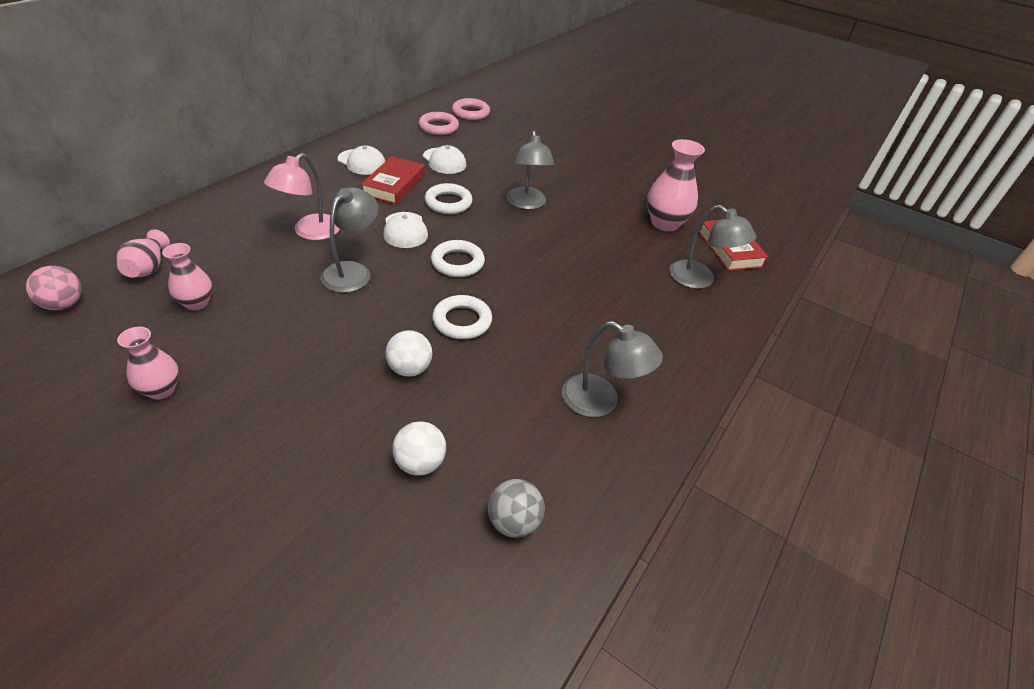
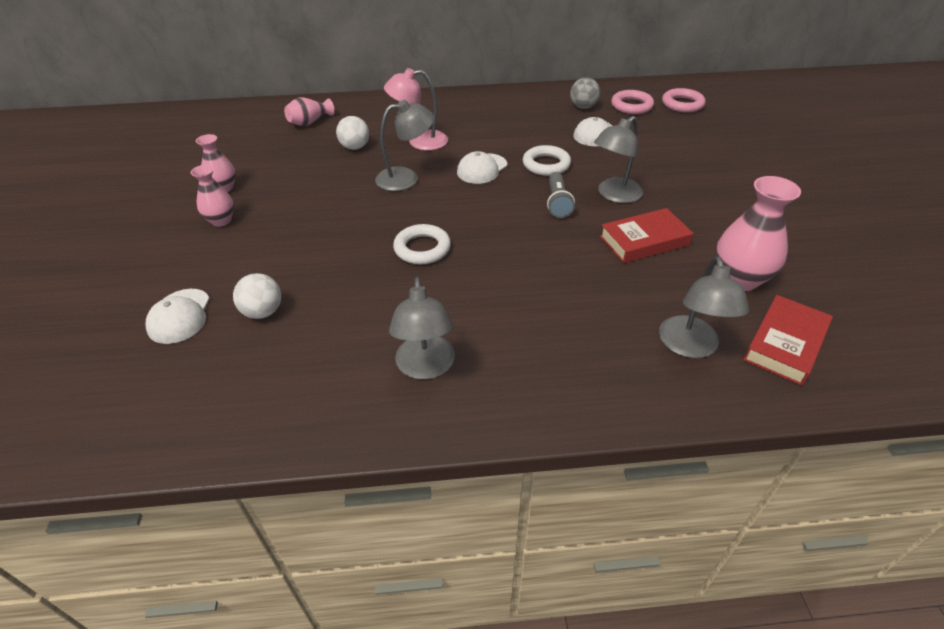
camera: 55 degrees right, 0 degrees up
pink ball [26,266,82,310] -> none
pink vase [162,243,212,310] -> pink vase moved to [191,165,234,227]
white cap [337,146,385,175] -> white cap moved to [145,289,210,344]
red book [361,156,425,205] -> red book moved to [600,208,693,263]
white ball [385,330,432,377] -> white ball moved to [336,116,369,150]
white ring [431,240,485,277] -> none
grey ball [488,479,545,538] -> grey ball moved to [570,77,600,109]
none -> grey flashlight [547,172,575,218]

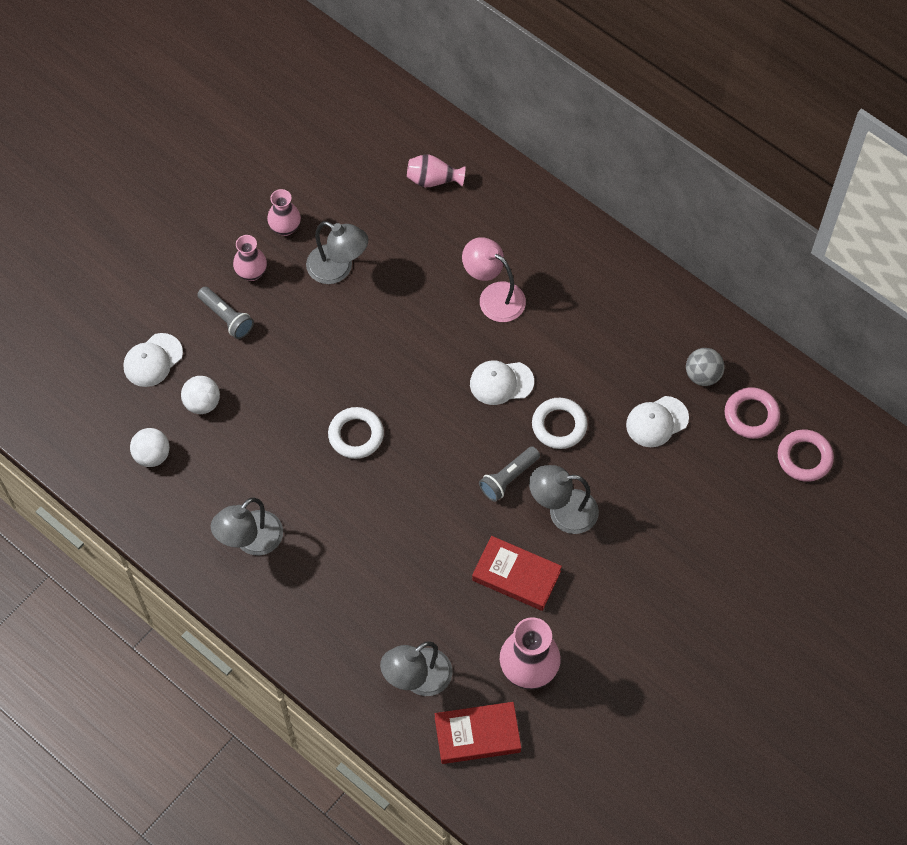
camera: 45 degrees right, 20 degrees up
white ball [336,116,369,150] -> white ball moved to [130,428,170,467]
grey lamp [375,100,434,191] -> grey lamp moved to [306,221,368,284]
none -> grey flashlight [197,287,254,339]

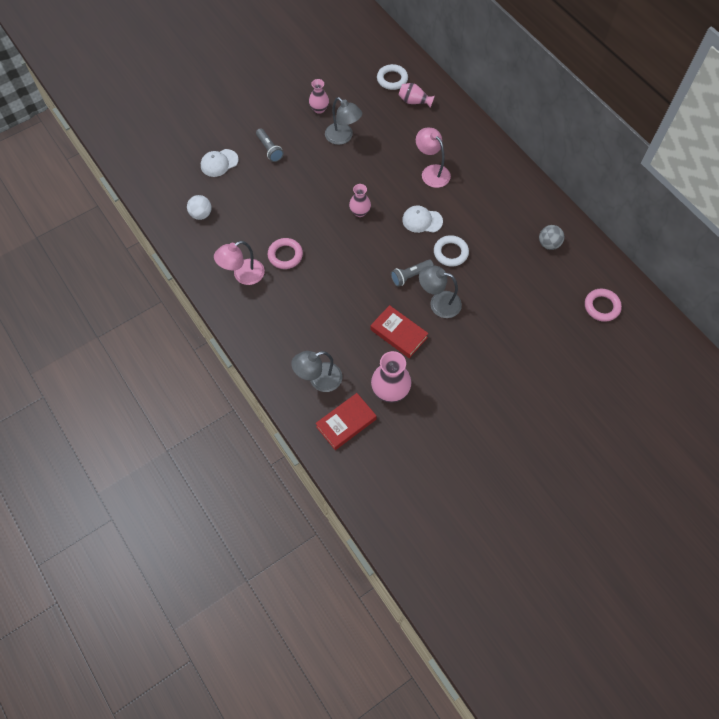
camera: 15 degrees right, 0 degrees up
white ball [181,376,220,414] -> none
grey lamp [211,498,283,555] -> pink lamp [214,241,265,285]
pink vase [233,235,267,281] -> pink vase moved to [349,184,371,217]
white ring [328,407,384,459] -> white ring moved to [377,64,408,90]
red book [435,702,521,764] -> red book turned 45 degrees counterclockwise [315,393,377,450]
white cap [626,396,689,447] -> none
pink ring [725,387,780,439] -> pink ring moved to [267,238,303,269]

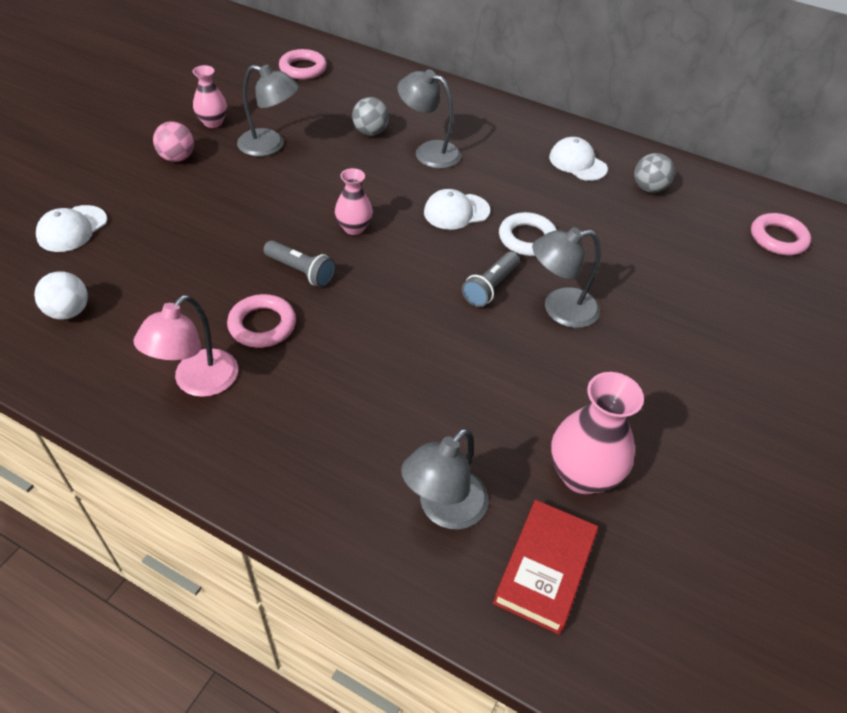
camera: 30 degrees left, 15 degrees down
grey flashlight [256,128,284,162] -> grey flashlight moved to [264,240,336,287]
red book [371,305,428,358] -> none
white ring [377,64,408,90] -> pink ring [279,49,327,79]
pink vase [399,83,435,108] -> none
pink lamp [416,128,451,188] -> grey lamp [398,69,461,169]
none -> pink ball [153,121,194,162]
none -> grey ball [352,97,389,136]
none -> white cap [549,137,608,181]

